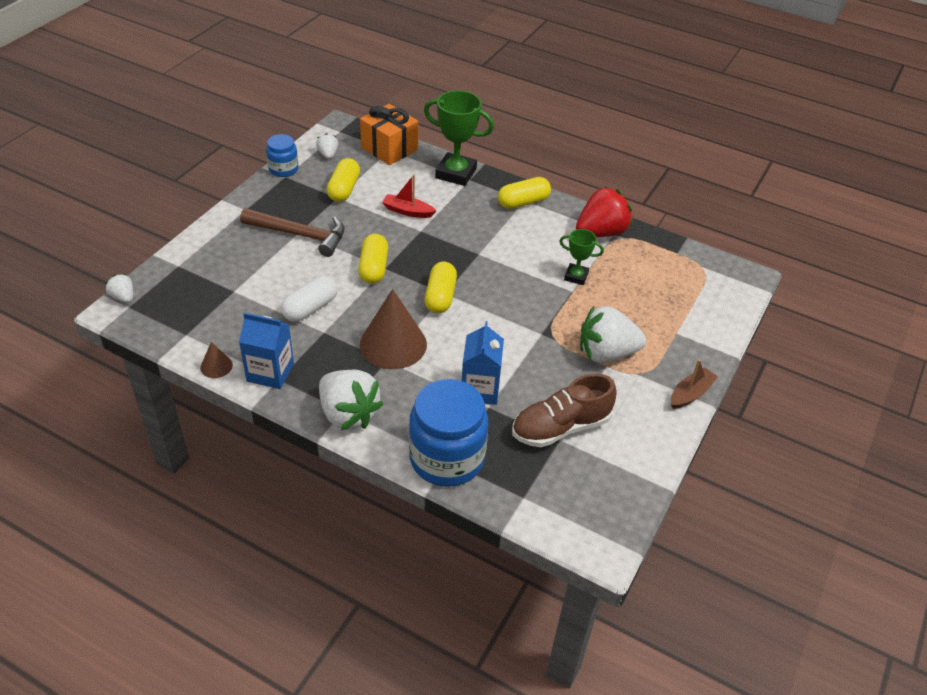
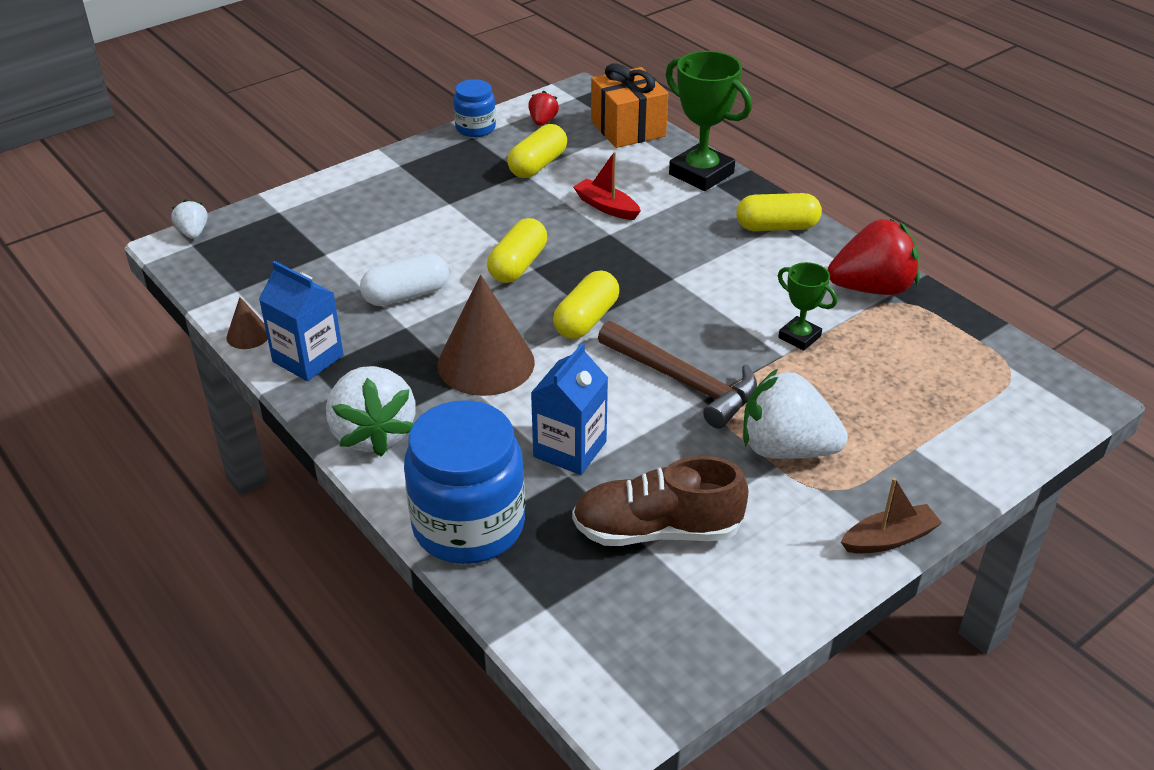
camera: 25 degrees right, 5 degrees down
brown hammer [240,208,344,257] -> brown hammer moved to [598,321,757,429]
white strawberry [316,133,339,159] -> red strawberry [528,91,559,126]

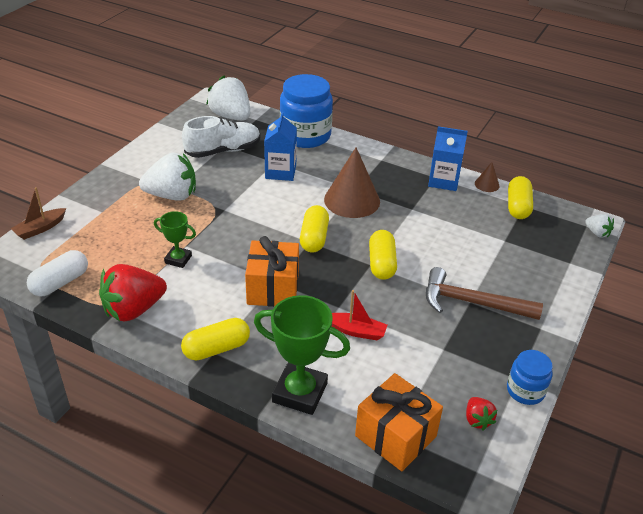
camera: 155 degrees right, 0 degrees up
white strawberry [326,366,416,457] -> white strawberry moved to [206,76,250,121]
white capsule [360,254,449,306] -> white capsule moved to [27,250,88,296]
yellow capsule [507,124,567,178] -> yellow capsule moved to [508,176,533,219]
brown shoe [572,456,748,546] -> white shoe [182,116,260,158]
brown hammer [598,321,757,429] -> brown hammer moved to [426,267,543,320]
brown boat [841,478,942,553] -> brown boat moved to [11,187,66,240]
none -> orange gift [245,236,299,307]

